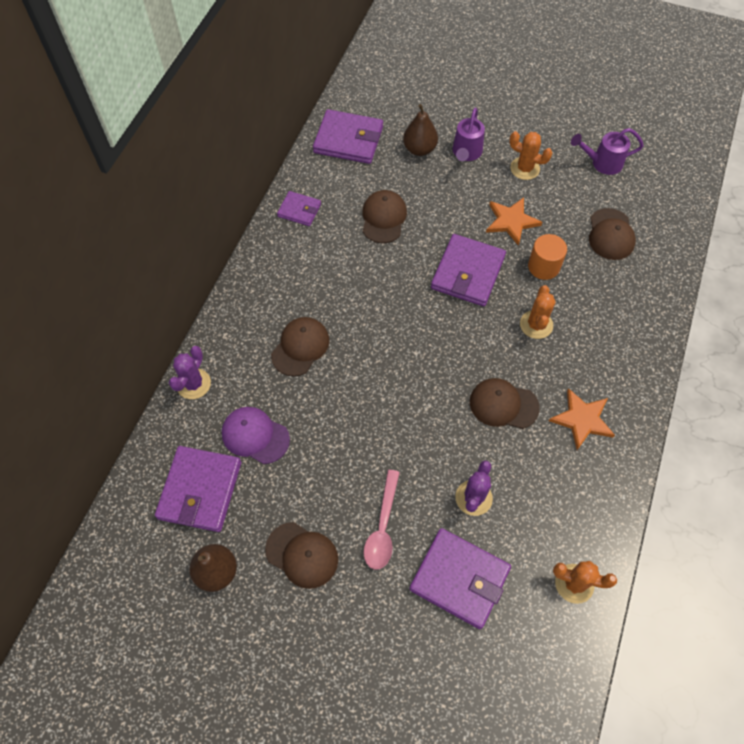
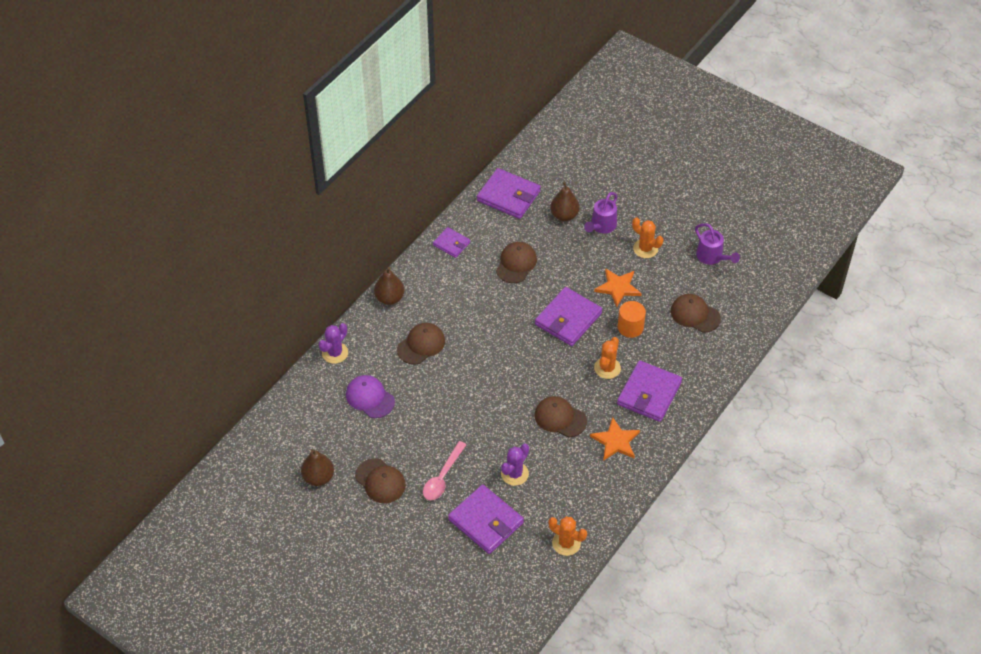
camera: 15 degrees right, 10 degrees down
purple wallet [155,446,241,532] -> purple wallet moved to [617,360,682,422]
purple watering can [571,128,644,175] -> purple watering can turned 135 degrees counterclockwise [695,223,740,265]
brown cap [589,208,636,260] -> brown cap turned 105 degrees clockwise [671,294,721,333]
none -> brown pear [374,267,404,305]

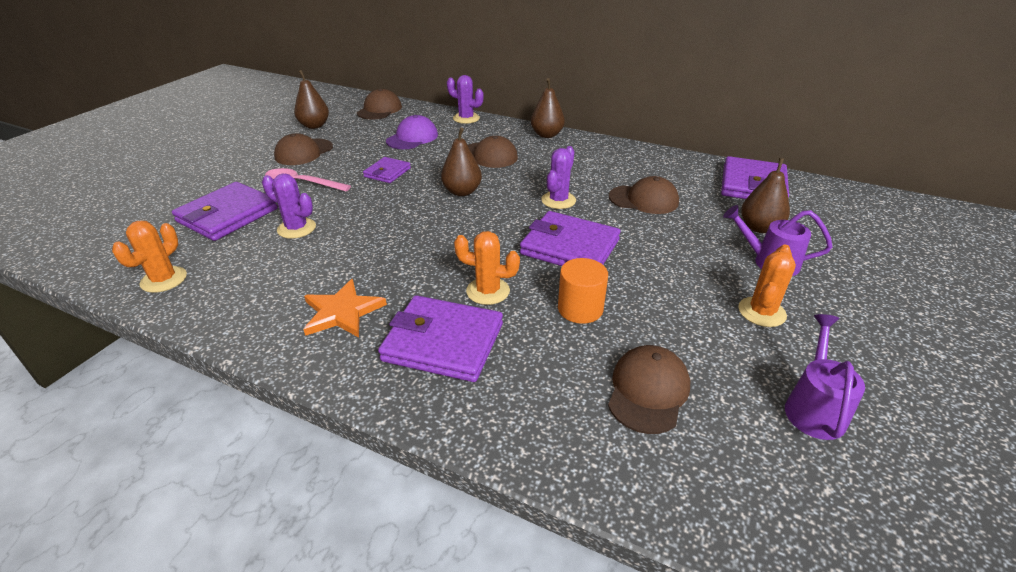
camera: 80 degrees right, 15 degrees down
purple wallet [433,227,470,258] -> purple wallet moved to [363,157,411,183]
brown cap [535,396,587,437] -> brown cap moved to [357,88,402,120]
orange star [594,268,642,307] -> none
purple watering can [695,223,740,265] -> purple watering can turned 150 degrees clockwise [785,314,865,440]
none -> brown pear [441,127,482,196]
none -> purple cactus [541,146,576,209]

